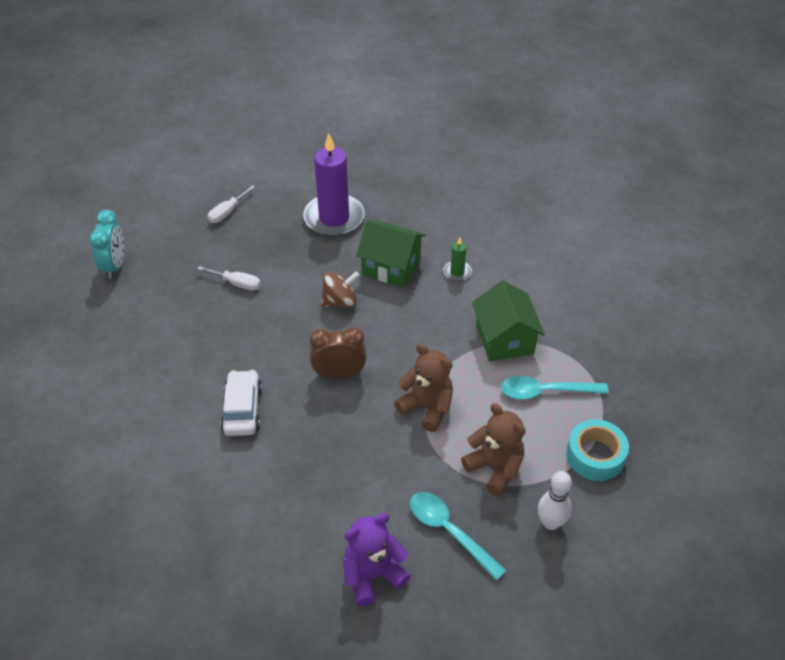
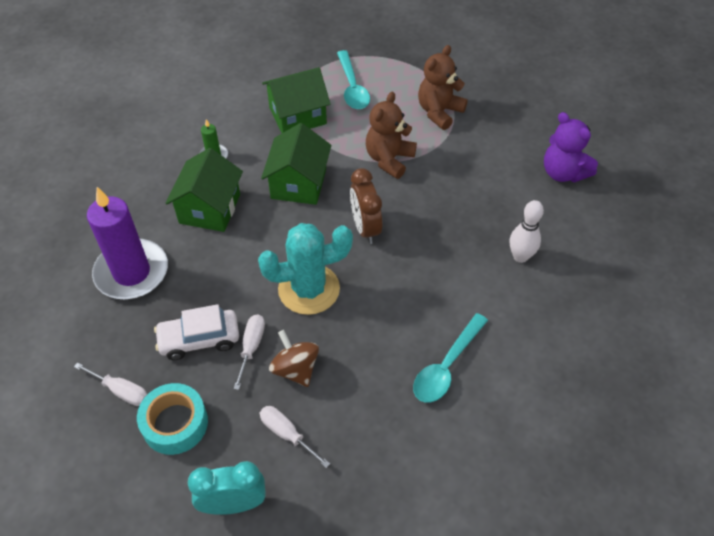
camera: 100 degrees left, 5 degrees up
white car [221,370,262,436] -> white car moved to [154,304,239,360]
brown spinning top [321,272,359,307] -> brown spinning top moved to [269,330,319,387]
turquoise spoon [410,492,507,580] -> turquoise spoon moved to [413,313,488,403]
white bowling pin [538,471,572,530] -> white bowling pin moved to [510,200,544,263]
turquoise tape [566,419,629,481] -> turquoise tape moved to [137,383,208,455]
none -> turquoise cactus [258,223,353,315]
none -> white screwdriver [260,406,330,468]
none -> green house [261,123,331,205]

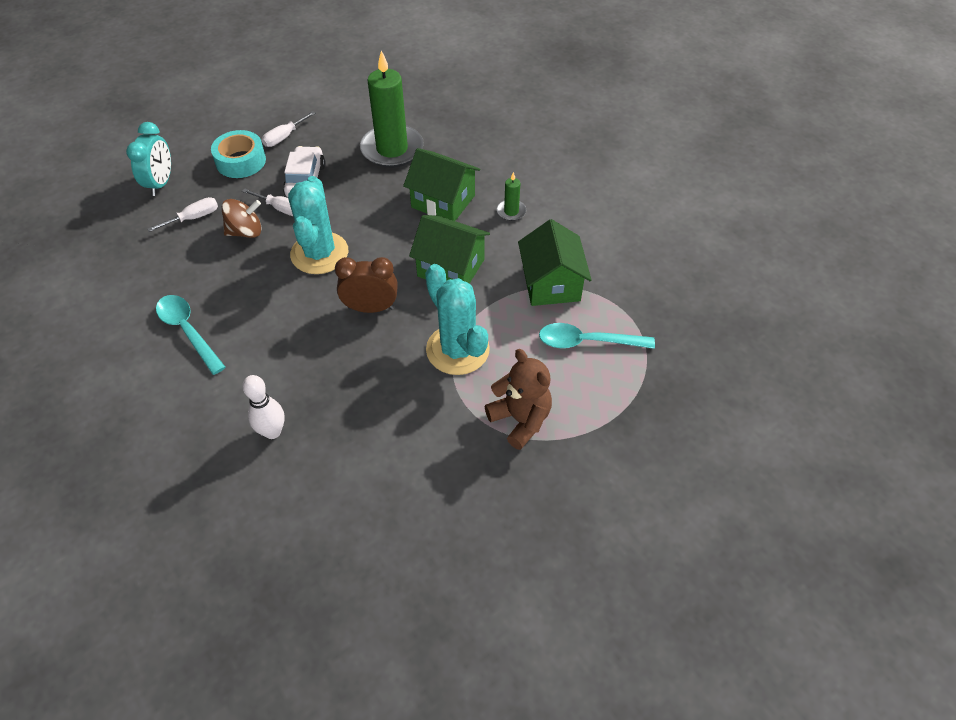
camera: 105 degrees right, 0 degrees up
purple candle [87,187,168,299] -> green candle [360,51,424,168]
brown teddy bear [366,92,417,179] -> turquoise cactus [425,264,490,375]
purple teddy bear [544,112,598,183] -> none

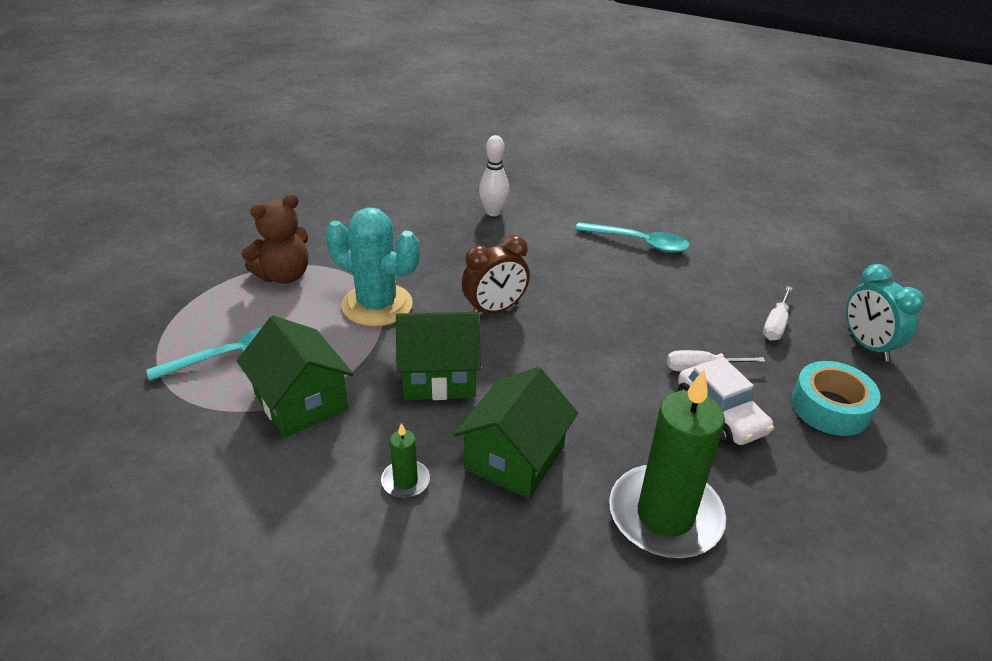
camera: 150 degrees right, 15 degrees down
brown spinning top [222,199,262,238] -> none
white screwdriver [261,111,315,147] -> none
turquoise cactus [288,176,348,274] -> none
green house [403,148,480,221] -> green house turned 60 degrees counterclockwise [454,367,578,499]
brown teddy bear [485,349,552,450] -> brown teddy bear turned 60 degrees counterclockwise [241,194,308,284]

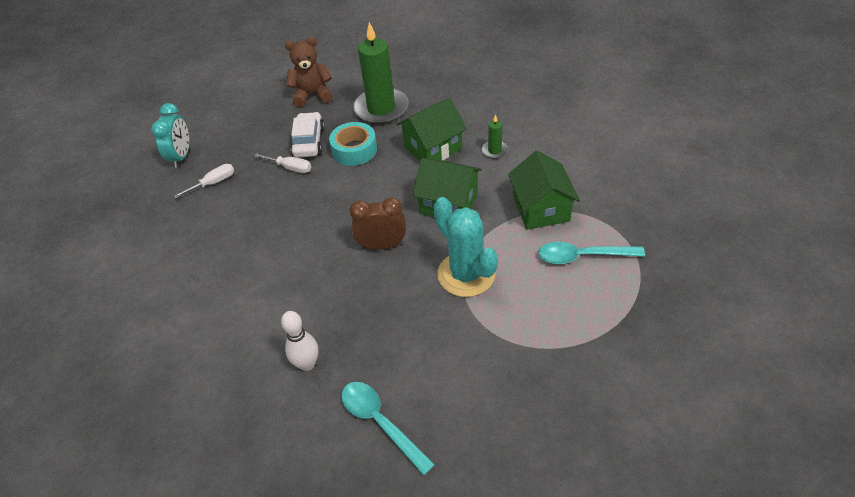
camera: 150 degrees left, 10 degrees up
brown teddy bear [241,194,308,284] -> brown teddy bear moved to [285,37,332,107]
turquoise spoon [575,222,690,253] -> turquoise spoon moved to [341,382,435,476]
turquoise tape [791,361,880,436] -> turquoise tape moved to [329,122,377,166]

